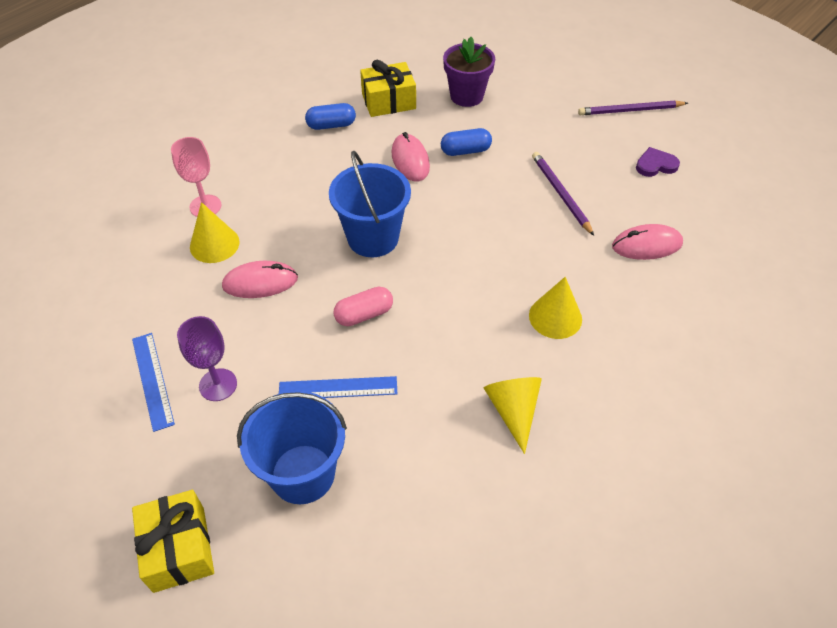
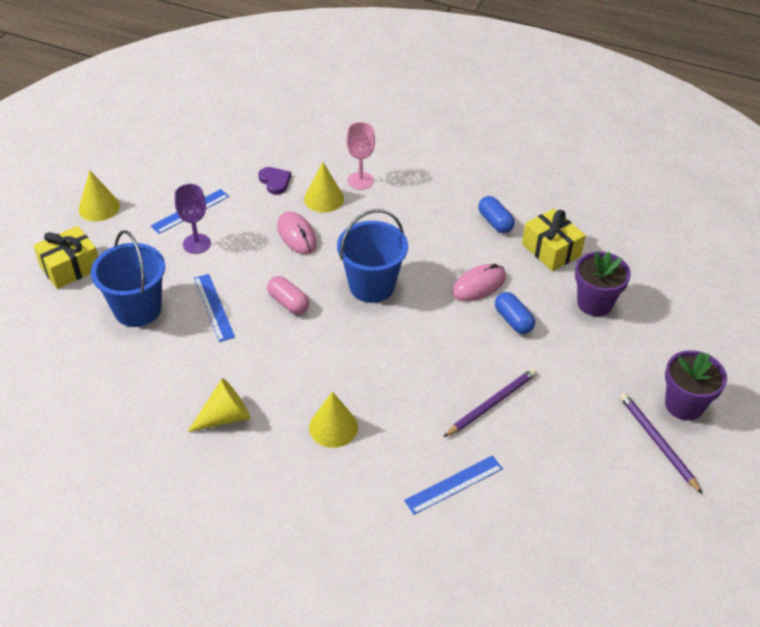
camera: 70 degrees right, 5 degrees down
pink mouse [612,224,683,260] -> blue ruler [404,455,503,515]
purple heart [636,147,680,177] -> purple heart moved to [258,167,291,195]
none -> yellow cone [79,170,120,222]
none -> purple flower pot [665,350,727,421]

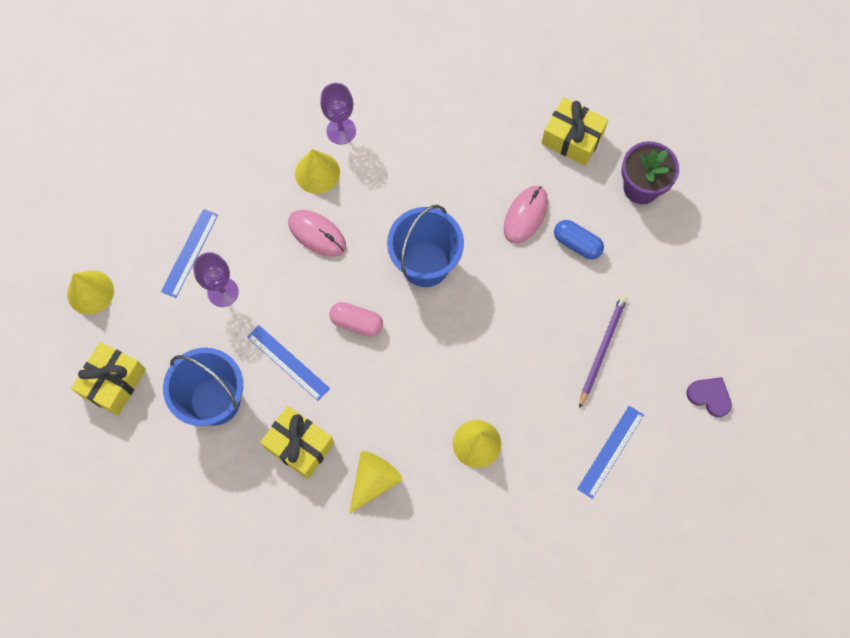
camera: 25 degrees left, 25 degrees up
purple heart [258,167,291,195] -> purple heart moved to [686,377,732,417]
pink goblet [347,122,375,190] -> purple goblet [320,83,356,145]
blue capsule [478,196,515,233] -> none
purple pencil [620,393,702,494] -> none
purple flower pot [665,350,727,421] -> none
none -> yellow gift [260,406,334,479]

